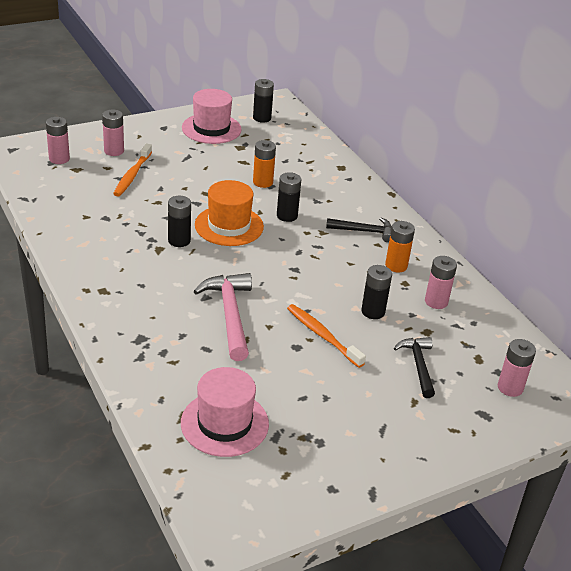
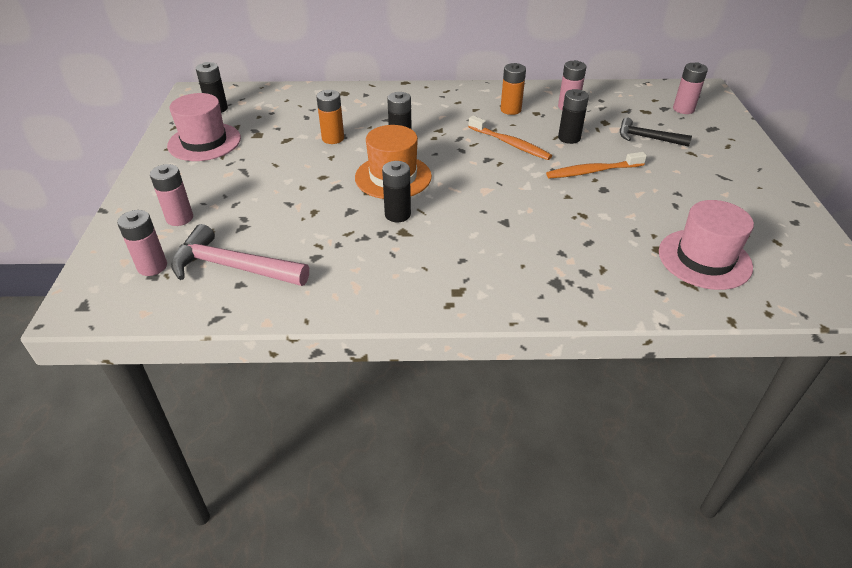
camera: 60 degrees left, 5 degrees up
orange toothbrush [113,143,152,196] -> orange toothbrush moved to [468,116,552,160]
pink hammer [193,273,252,361] -> pink hammer moved to [171,224,309,286]
black hammer [326,218,392,242] -> none

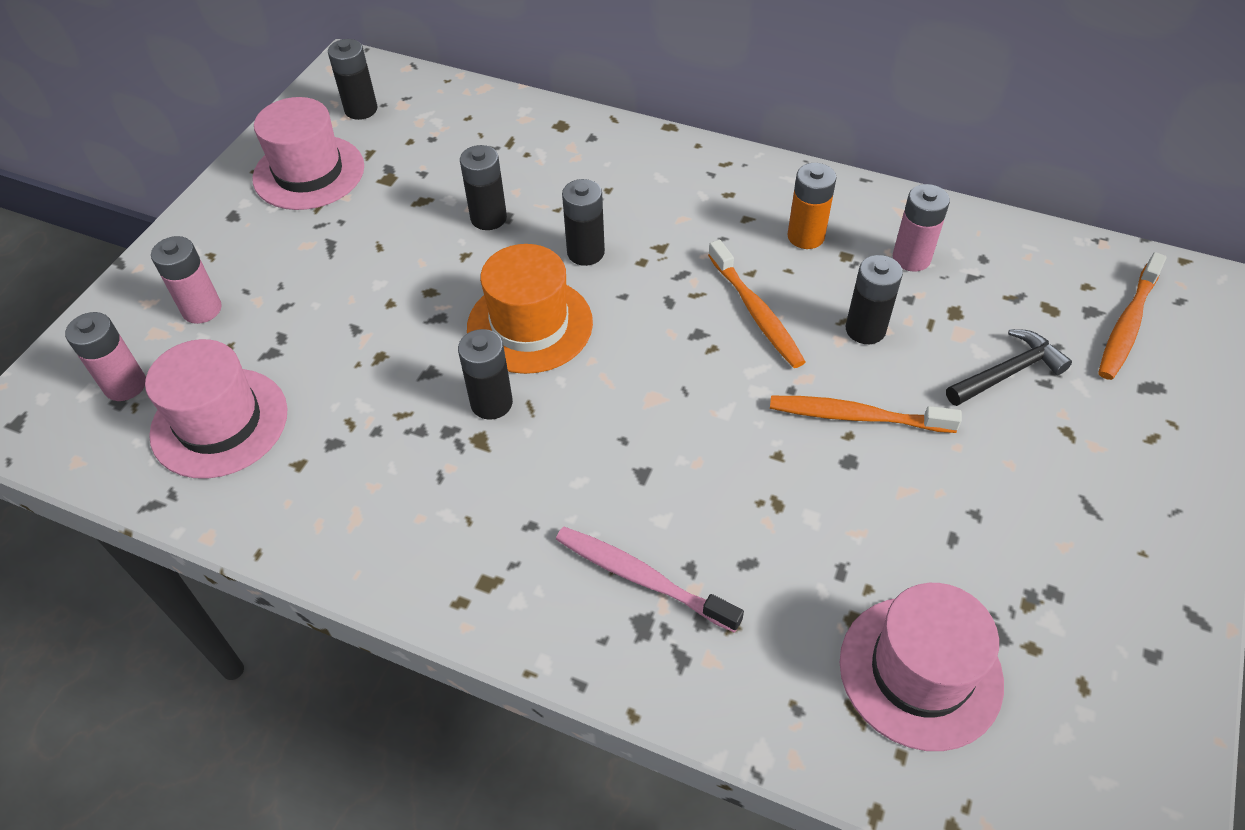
camera: 25 degrees right, 10 degrees up
pink hammer [171,224,309,286] -> pink hat [145,339,287,479]
orange battery [316,90,344,144] -> black battery [460,145,507,230]
black hammer [620,118,692,147] -> black hammer turned 105 degrees clockwise [946,329,1072,406]
pink battery [673,62,708,114] -> orange toothbrush [1098,252,1167,380]
none -> pink toothbrush [556,526,744,633]

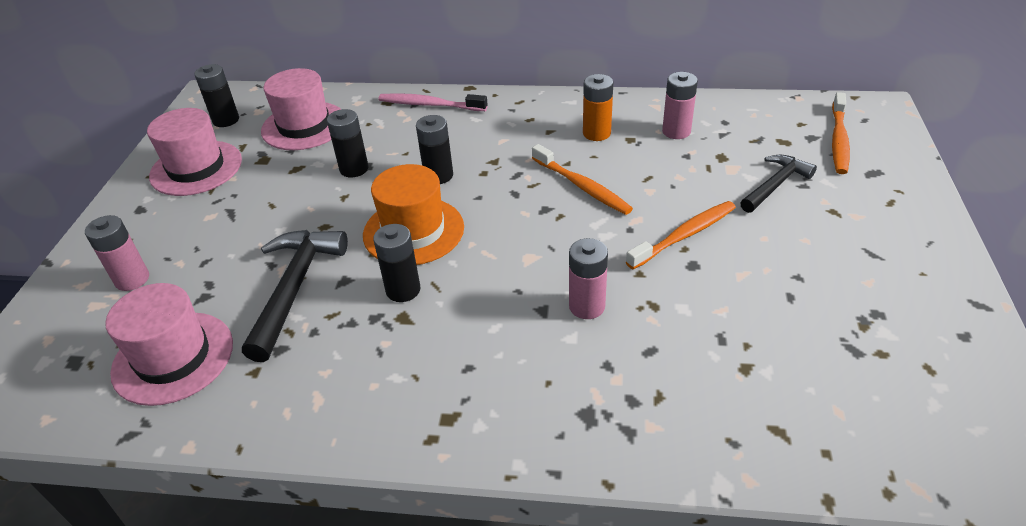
camera: 15 degrees left, 10 degrees down
pink battery [65,312,146,401] -> pink battery moved to [569,238,608,319]
pink toothbrush [556,526,744,633] -> pink toothbrush moved to [378,93,488,111]
orange toothbrush [770,396,962,433] -> orange toothbrush turned 150 degrees clockwise [626,201,736,269]
pink hat [840,583,1004,751] -> pink hat moved to [261,68,341,150]
black battery [846,255,903,344] -> none
none -> black hammer [242,230,348,362]

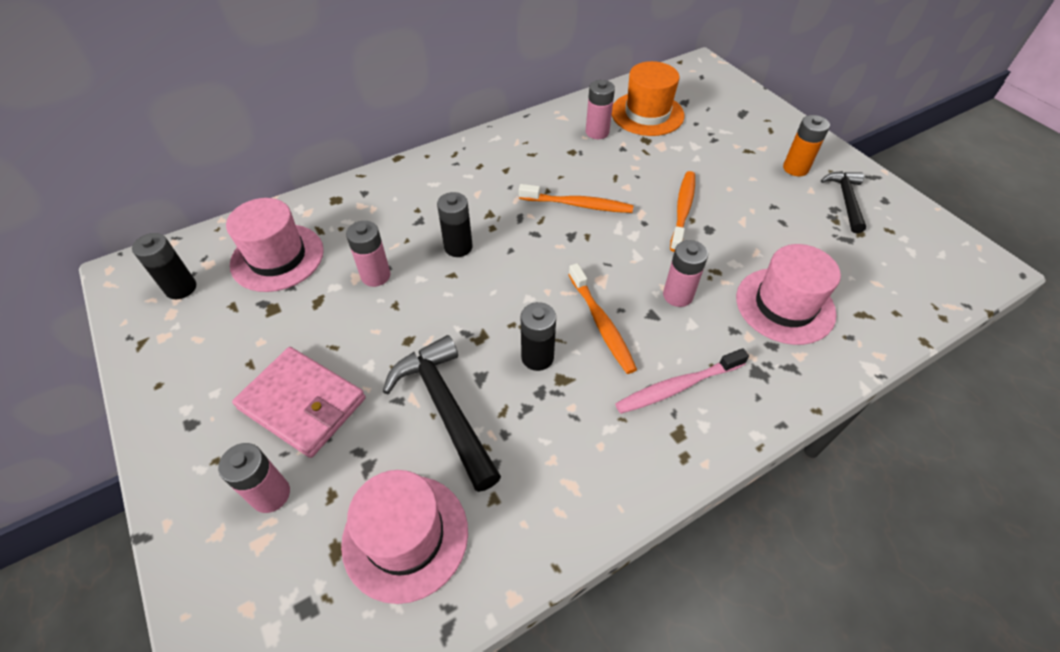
camera: 40 degrees left, 10 degrees up
pink hat [147,108,242,196] -> pink hat moved to [736,244,841,345]
black battery [327,109,368,177] -> pink battery [346,221,391,287]
orange hat [363,164,464,265] -> orange hat moved to [612,61,684,136]
pink toothbrush [378,93,488,111] -> pink toothbrush moved to [615,348,749,414]
orange battery [583,74,613,141] -> orange battery moved to [783,115,830,176]
black hammer [740,155,817,213] -> black hammer moved to [821,171,866,233]
orange toothbrush [832,92,850,174] -> orange toothbrush moved to [568,263,637,374]
none -> pink wallet [232,347,366,458]

